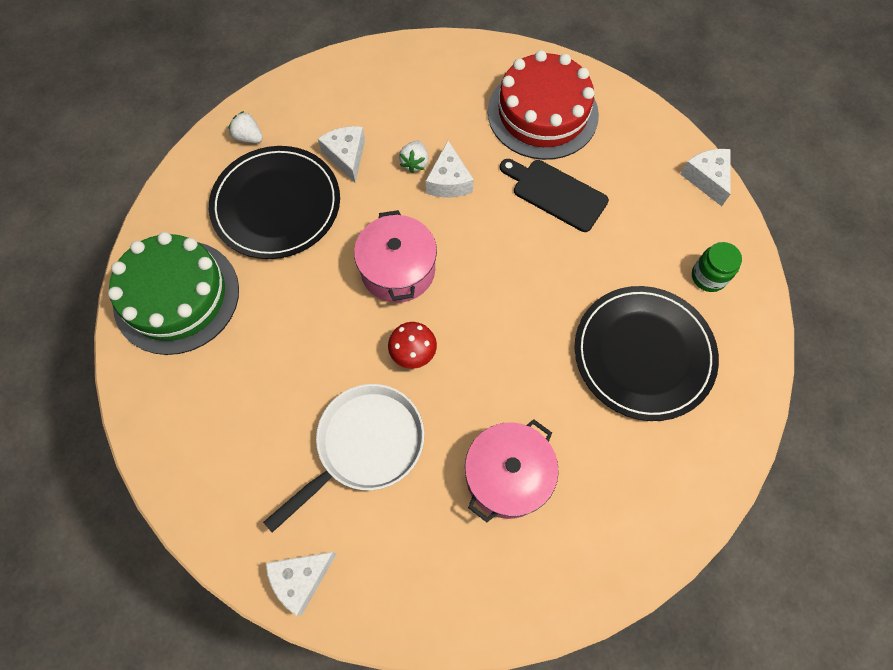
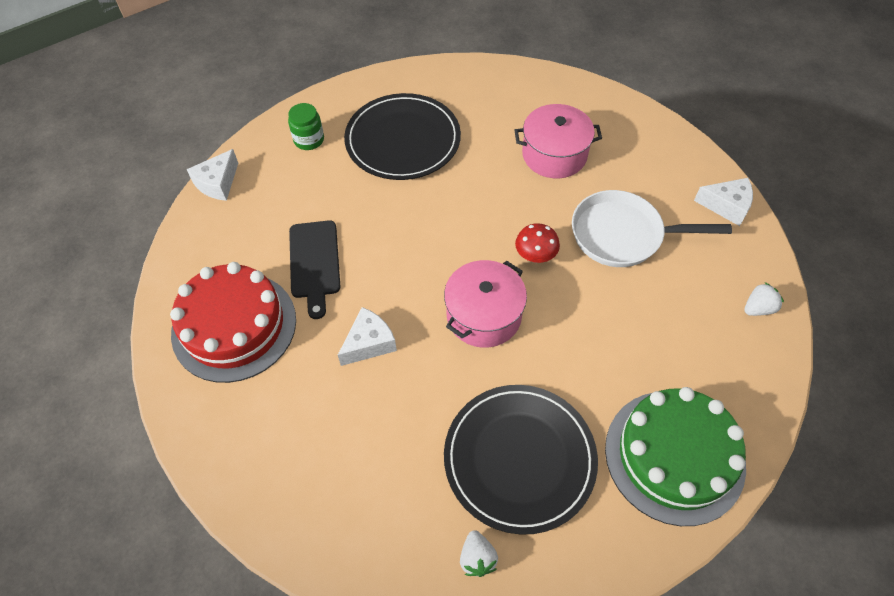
camera: 130 degrees left, 10 degrees down
white cheese [318,126,365,183] -> none
white strawberry [399,141,428,173] -> white strawberry moved to [744,282,784,316]

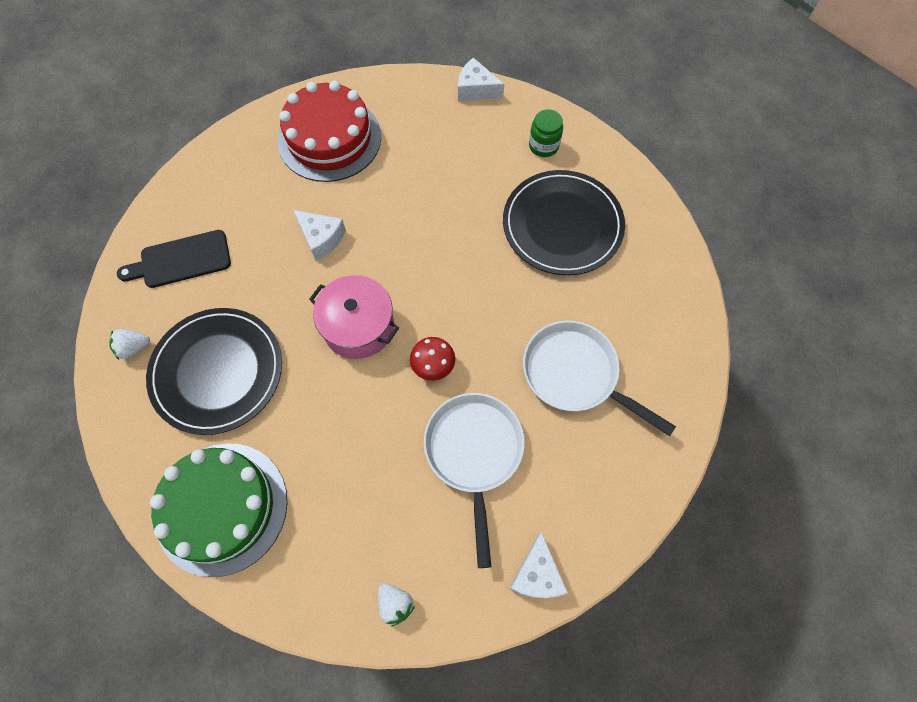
camera: 80 degrees right, 10 degrees up
black cutting board [289,220,340,319] -> black cutting board moved to [117,230,231,288]
pink pot [514,104,602,178] -> white pan [523,321,676,436]

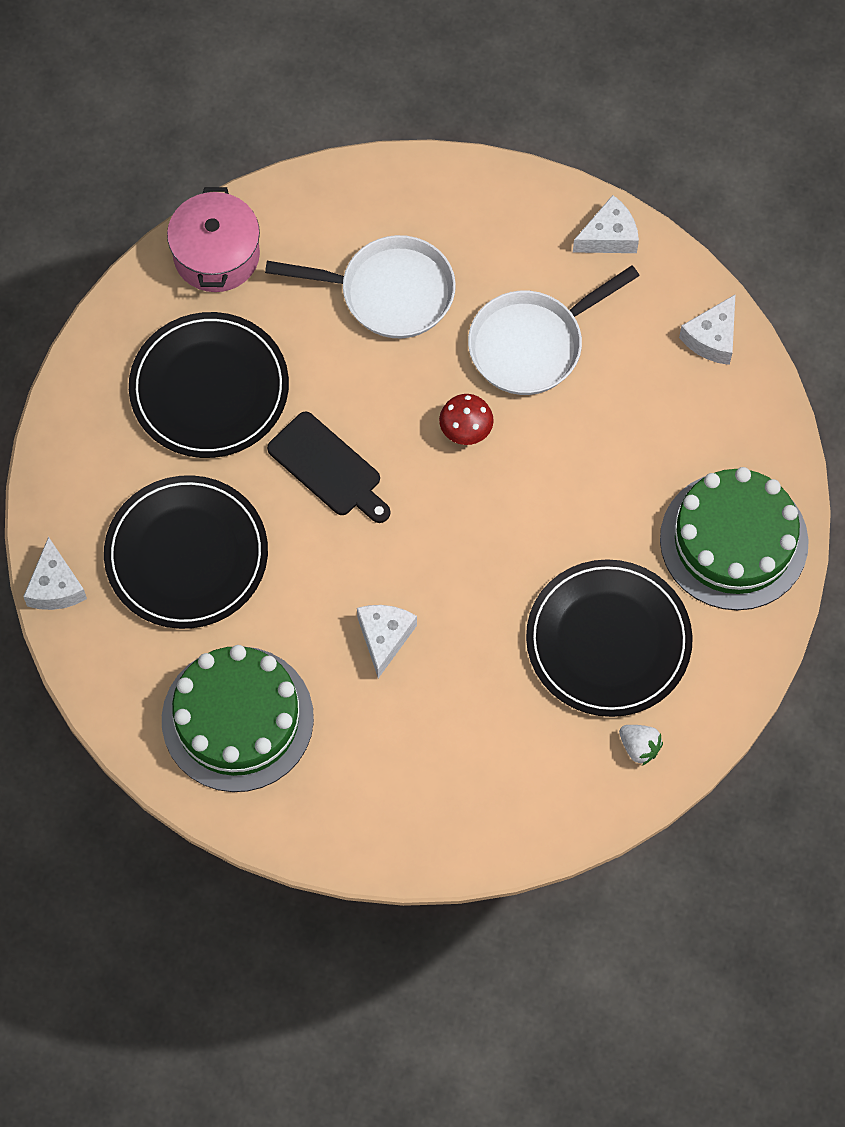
camera: 120 degrees left, 0 degrees up
black cutting board [117,230,231,288] -> black cutting board moved to [267,412,390,523]
red cake [278,81,381,182] -> green cake [162,645,314,792]
pink pot [309,275,399,359] -> pink pot moved to [167,187,260,292]
white strawberry [378,583,415,627] -> white cheese [679,295,735,365]
white pan [523,321,676,436] -> white pan turned 90 degrees counterclockwise [265,235,456,338]
green jar [529,109,563,157] -> none
none -> black plate [104,475,268,629]

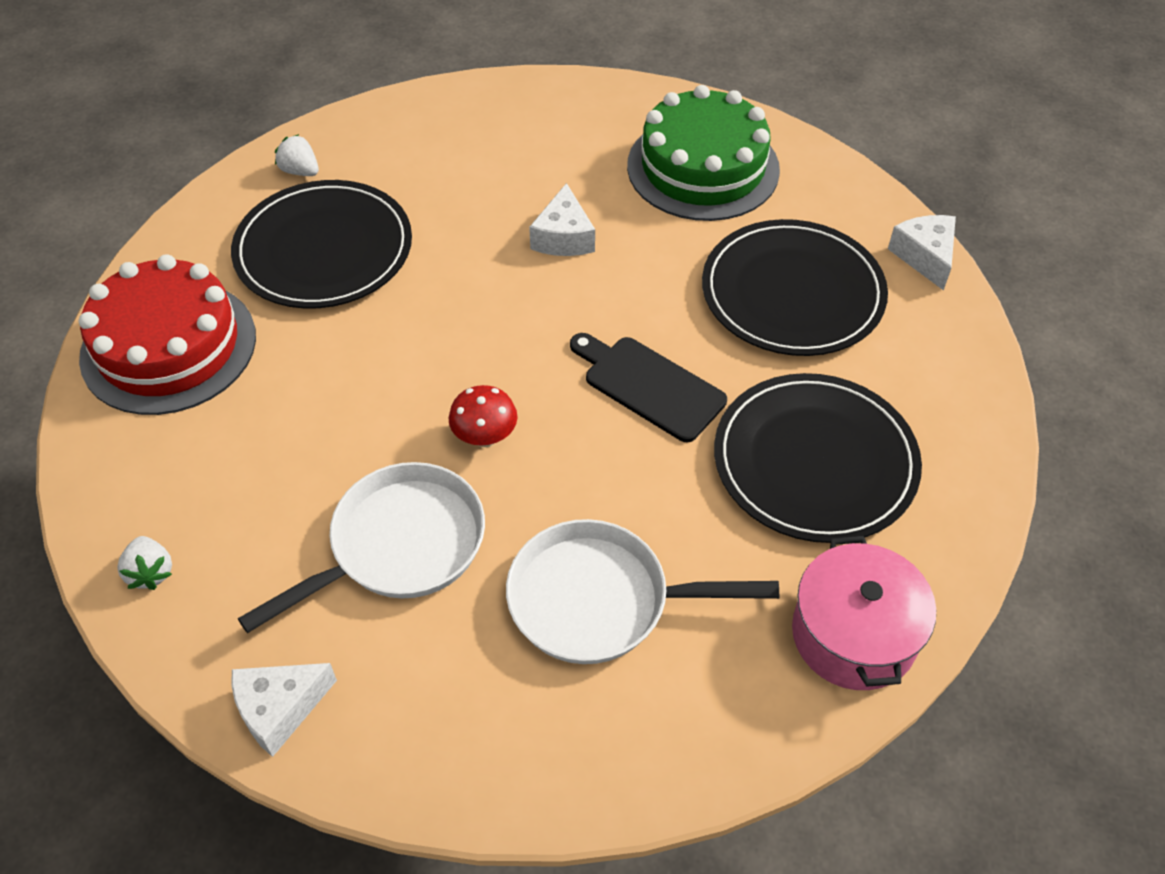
camera: 175 degrees right, 15 degrees down
green cake [660,467,809,610] -> red cake [78,254,256,415]
white cheese [679,295,735,365] -> white strawberry [117,536,172,590]

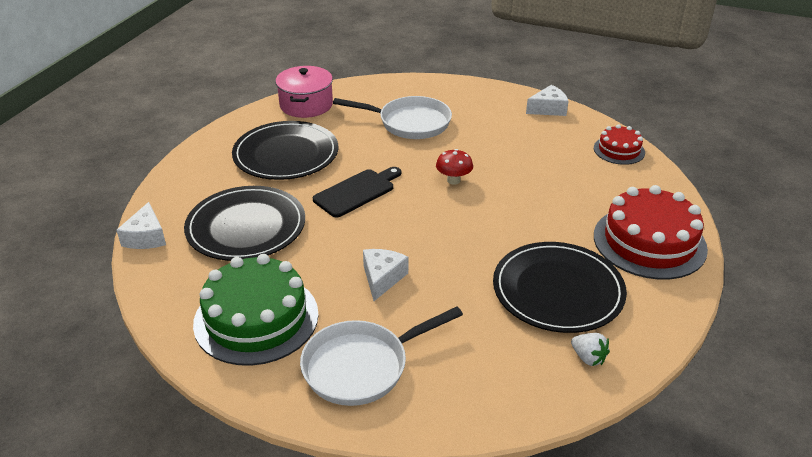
camera: 170 degrees left, 15 degrees down
white strawberry [117,536,172,590] -> red cake [594,124,645,165]
white pan [238,462,485,633] -> white pan moved to [300,307,463,406]
black cutting board [570,333,727,442] -> black cutting board turned 90 degrees counterclockwise [313,167,401,218]

